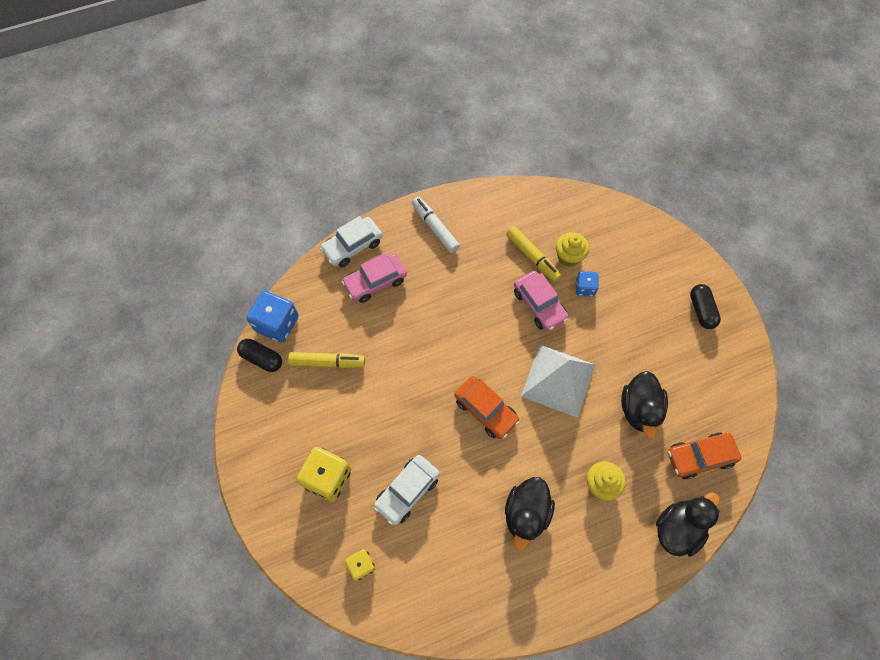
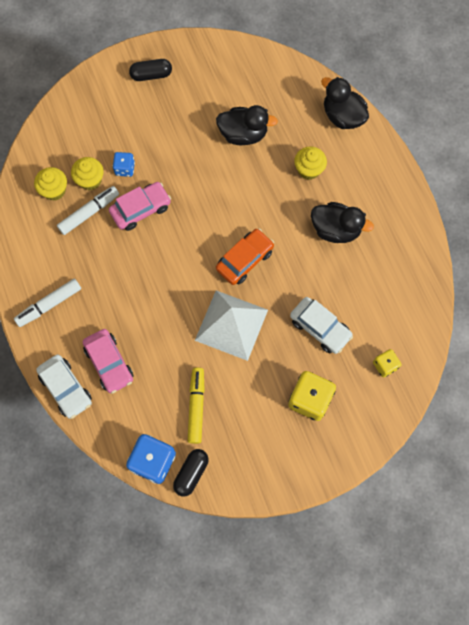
camera: 90 degrees left, 5 degrees up
yellow marker [506,226,562,282] -> white marker [57,186,119,235]
white pyramid [521,345,595,418] -> white pyramid moved to [195,290,268,361]
orange car [668,432,741,479] -> none
none -> yellow cupcake [34,167,67,201]

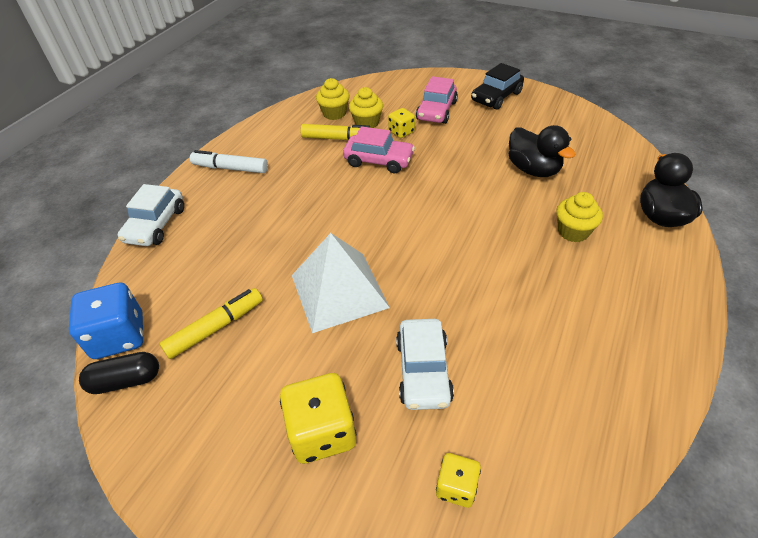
camera: 50 degrees right, 25 degrees down
white marker [57,186,119,235] -> yellow marker [301,124,370,140]
pink car [83,329,134,394] -> pink car moved to [416,76,458,124]
blue dice [113,152,135,177] -> yellow dice [388,108,415,138]
black capsule [129,59,172,81] -> black car [471,63,524,110]
orange car [216,229,274,285] -> none
black duck [311,202,374,243] -> none

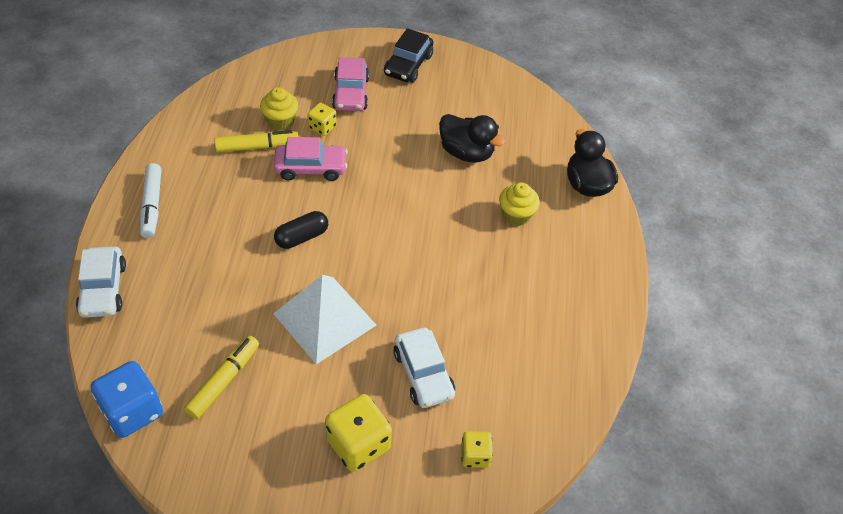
camera: 25 degrees left, 5 degrees up
black capsule [79,352,159,394] -> black capsule moved to [274,211,328,249]
white marker [190,150,268,173] -> white marker turned 90 degrees counterclockwise [140,163,161,238]
yellow cupcake [316,78,350,120] -> none

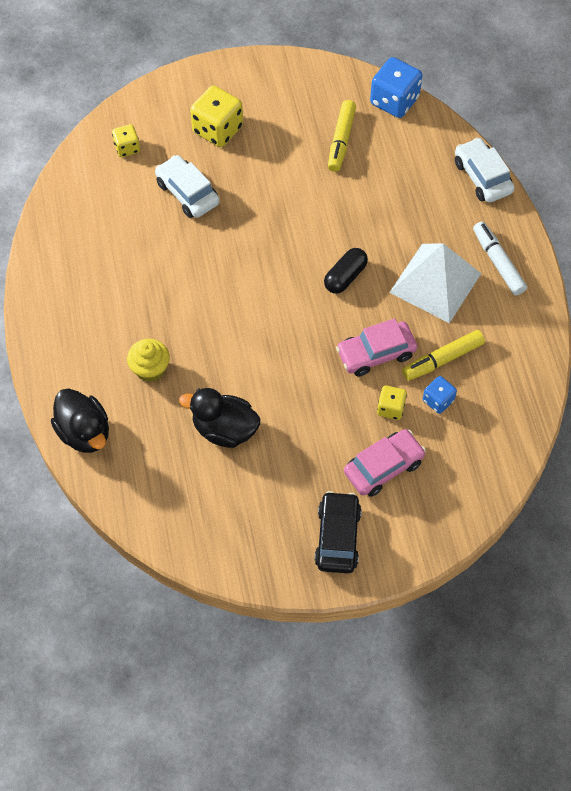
camera: 165 degrees right, 10 degrees up
yellow cupcake [260,87,298,130] -> blue dice [423,376,457,414]
white pyramid [273,275,376,364] -> white pyramid moved to [389,243,482,323]
pink car [332,57,369,111] -> pink car turned 75 degrees clockwise [344,429,426,497]

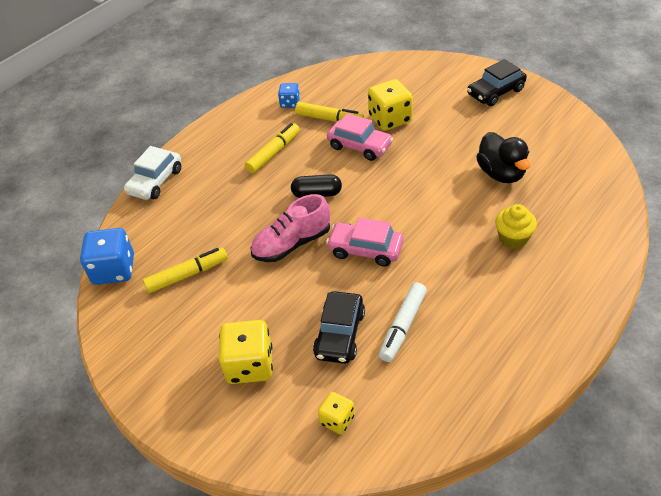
camera: 125 degrees left, 15 degrees down
black duck [51,388,109,453] -> none
white car [155,155,220,218] -> black car [313,291,365,364]
pink car [344,429,426,497] -> pink car moved to [326,218,403,267]
yellow dice [377,385,407,420] -> yellow dice [368,79,413,131], size x1.78
white pyramid [389,243,482,323] -> yellow marker [245,123,300,173]
blue dice [423,376,457,414] -> blue dice moved to [278,83,300,108]
white marker [473,221,527,295] -> white marker moved to [379,282,427,362]
none -> pink shoe [251,194,330,262]

